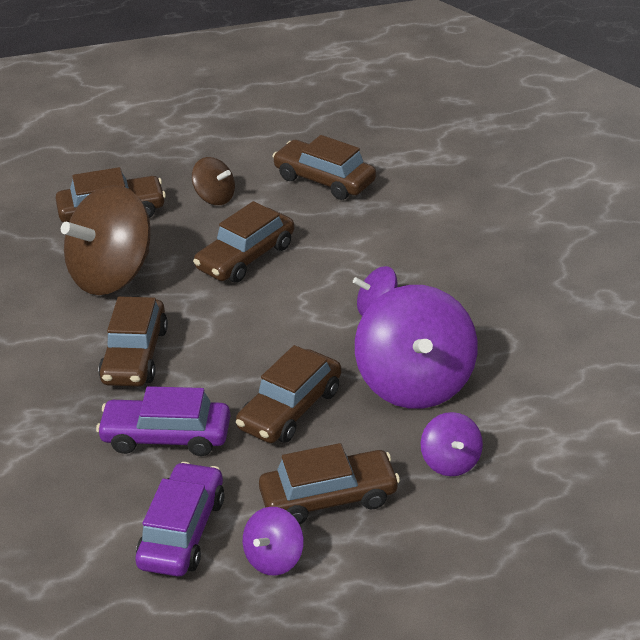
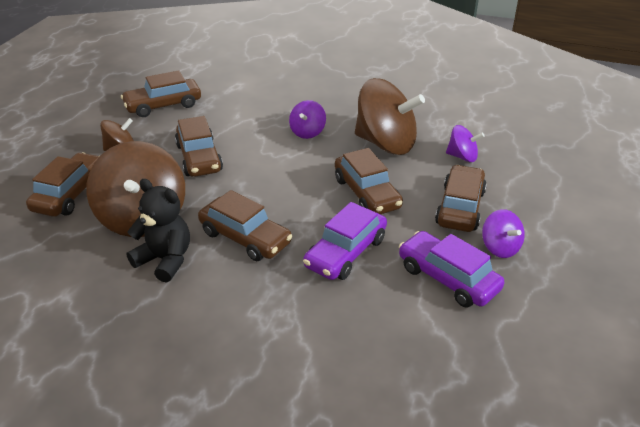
camera: 60 degrees left, 0 degrees up
purple spinning top [355,285,477,409] -> brown spinning top [355,78,425,155]
none -> black teddy bear [127,179,190,283]

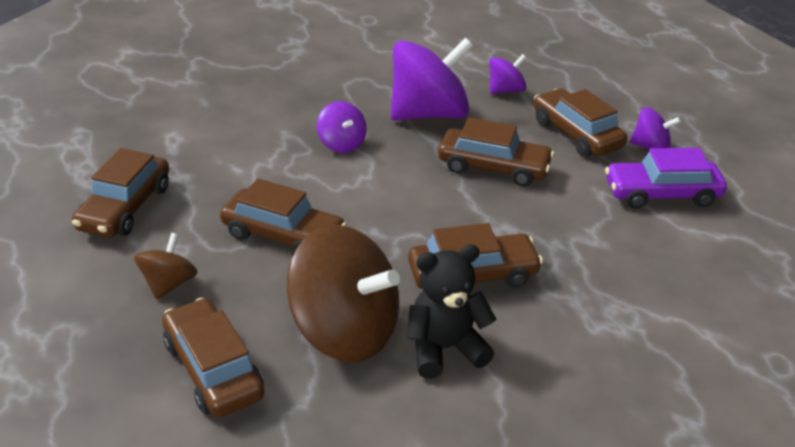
camera: 50 degrees left, 0 degrees up
purple car [303,202,387,280] -> none
brown spinning top [355,78,425,155] -> purple spinning top [391,38,473,120]

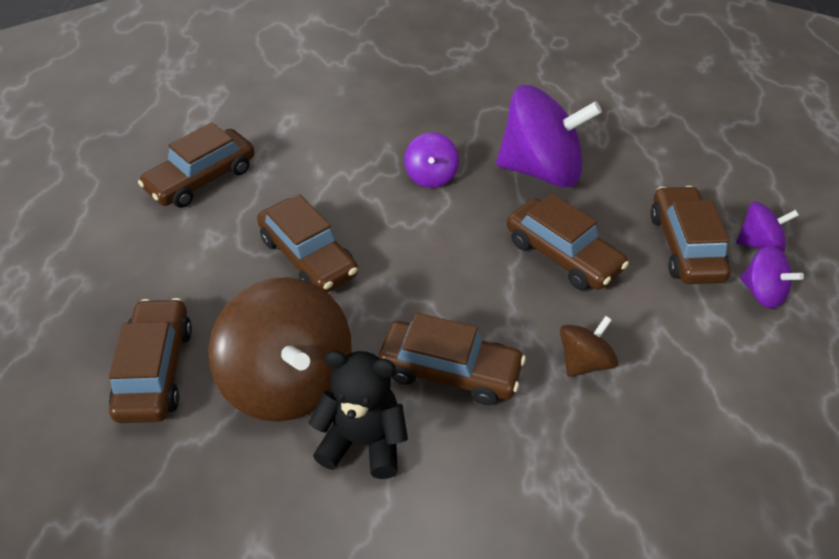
camera: 30 degrees right, 10 degrees up
brown spinning top [134,233,198,300] -> brown spinning top moved to [560,316,619,377]
purple spinning top [489,54,526,94] -> purple spinning top moved to [736,201,799,252]
purple car [605,148,727,209] -> none

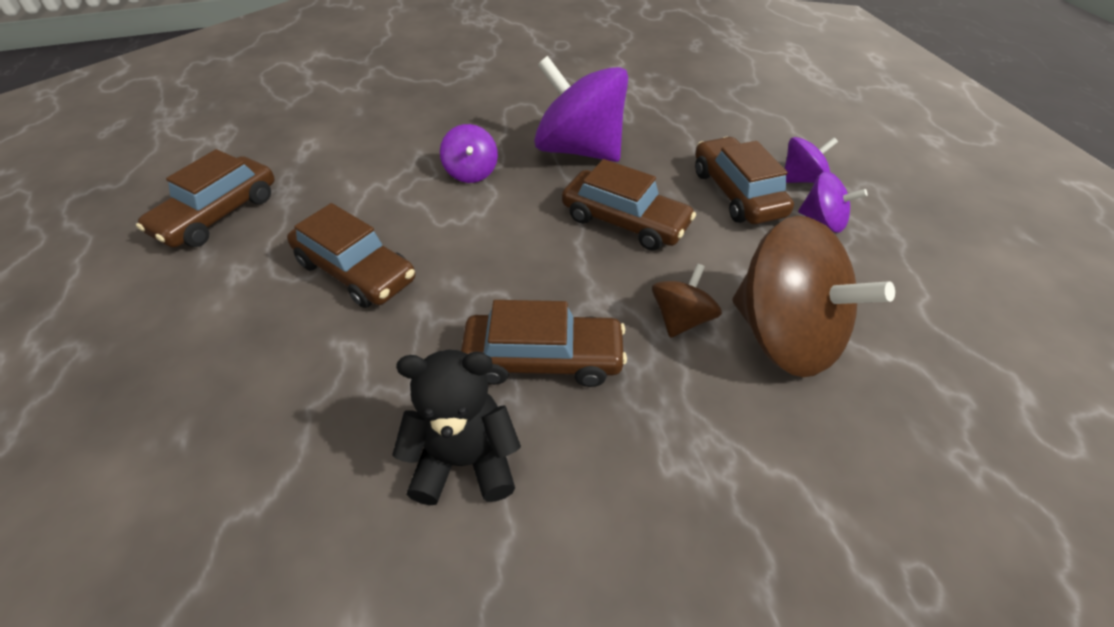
camera: 15 degrees left, 0 degrees up
brown car [109,298,192,423] -> none
brown spinning top [208,277,352,421] -> brown spinning top moved to [732,216,895,377]
purple spinning top [496,85,602,188] -> purple spinning top turned 135 degrees counterclockwise [534,56,628,162]

